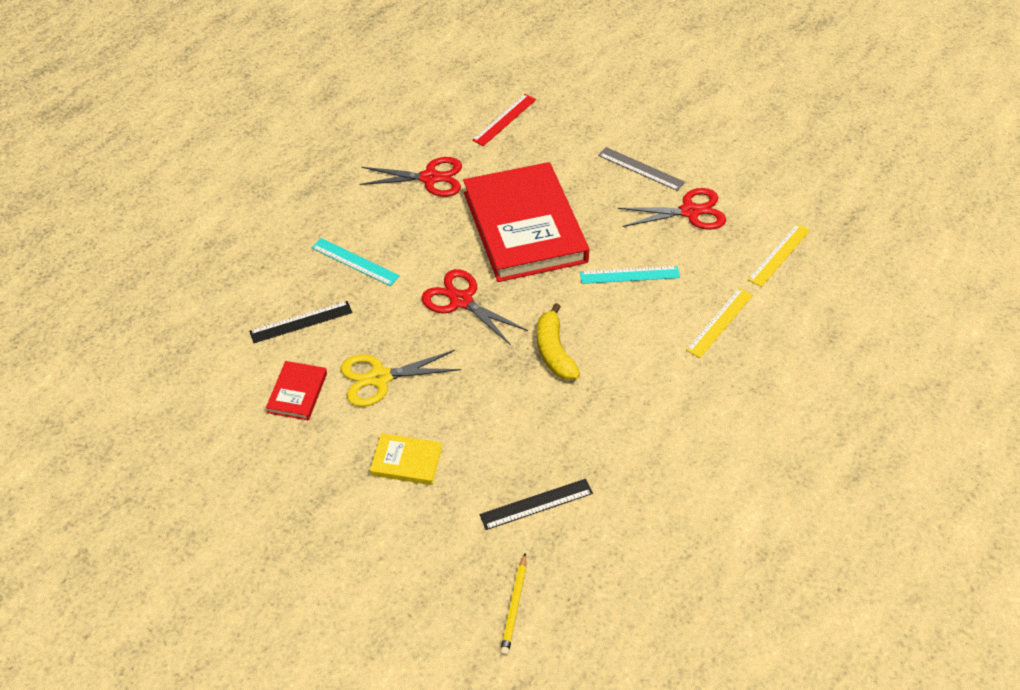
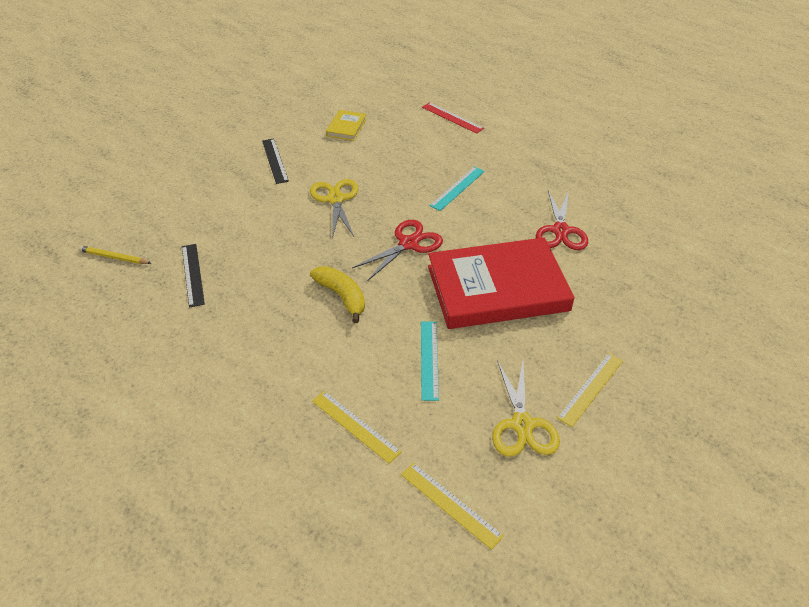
camera: 95 degrees right, 5 degrees down
black ruler [249,301,353,343] -> black ruler moved to [262,139,289,184]
red book [266,361,327,420] -> none
yellow book [370,433,442,485] -> yellow book moved to [326,110,367,141]
red ruler [472,94,536,146] -> red ruler moved to [422,103,484,134]
yellow banana [537,303,580,380] -> yellow banana turned 60 degrees clockwise [310,266,365,323]
grey ruler [598,147,685,191] -> yellow ruler [557,353,623,427]
red scissors [618,188,726,230] -> yellow scissors [492,360,560,457]

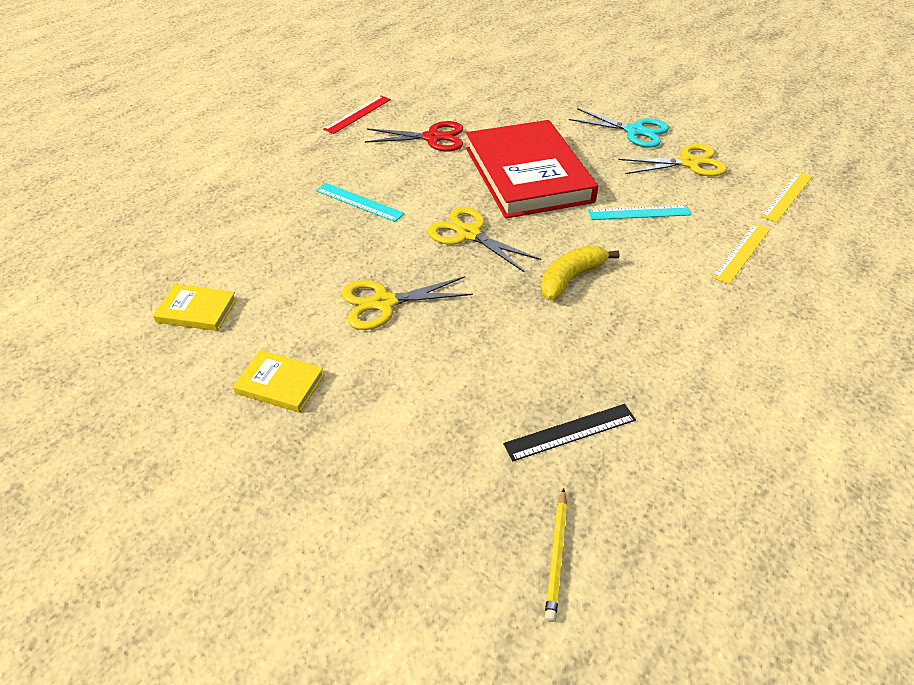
camera: 95 degrees left, 0 degrees up
black ruler [262,139,289,184] -> yellow book [233,350,325,413]
red scissors [352,220,443,280] -> yellow scissors [427,207,541,272]
red ruler [422,103,484,134] -> red ruler moved to [323,95,391,134]
yellow ruler [557,353,623,427] -> turquoise scissors [569,108,669,148]

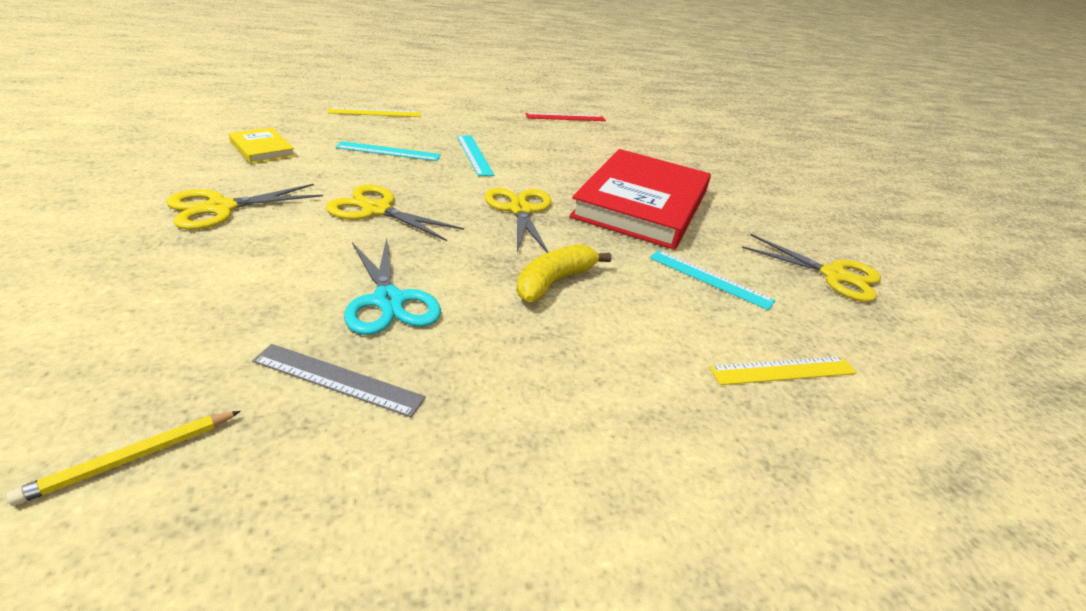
camera: 35 degrees right, 10 degrees down
yellow book [233,350,325,413] -> yellow scissors [166,184,323,230]
red scissors [365,121,463,151] -> none
black ruler [503,404,636,461] -> grey ruler [252,344,426,417]
yellow banana [541,246,620,300] -> yellow banana turned 45 degrees counterclockwise [517,244,611,302]
turquoise scissors [569,108,669,148] -> turquoise scissors moved to [344,238,441,335]
yellow ruler [761,172,812,223] -> yellow ruler moved to [328,107,420,117]
none -> turquoise ruler [336,141,441,161]

